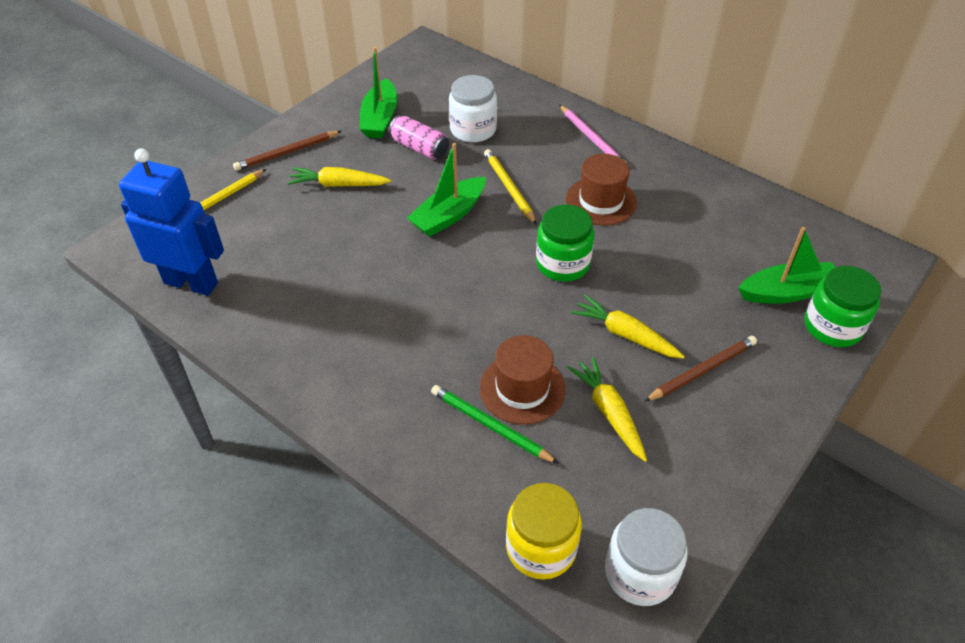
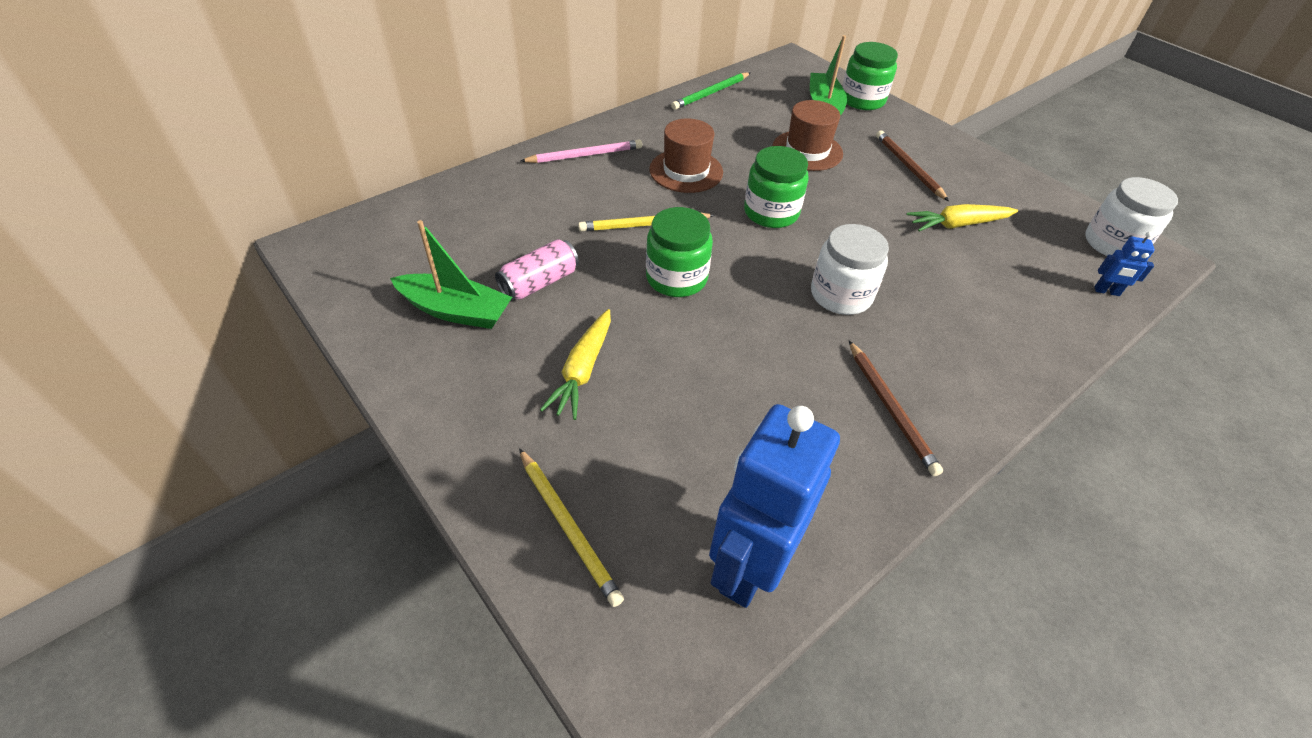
camera: 80 degrees left, 0 degrees up
brown pencil [233,131,341,171] -> brown pencil moved to [849,341,943,476]
green boat [407,143,486,237] -> green jar [646,207,713,297]
green pencil [431,385,559,464] -> green pencil moved to [671,72,750,110]
white jar [449,75,497,142] -> white jar moved to [811,224,889,315]
brown hat [479,335,566,425] -> brown hat moved to [772,100,843,171]
yellow jar [506,483,582,580] -> blue robot [1094,232,1155,296]
yellow carrot [571,295,685,359] -> none

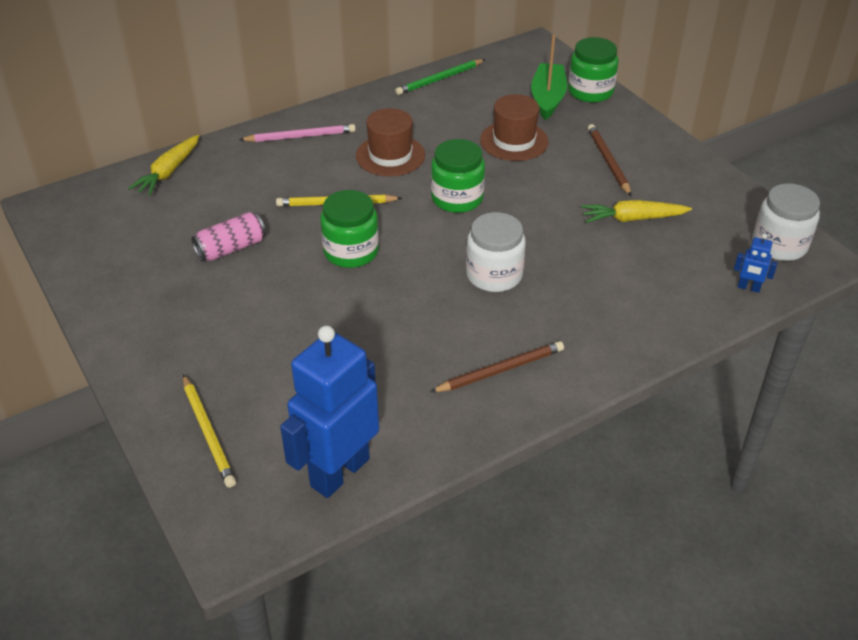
camera: 10 degrees right, 5 degrees down
green boat [390,220,512,329] -> none
yellow carrot [540,309,611,420] -> yellow carrot moved to [128,135,199,196]
brown pencil [849,341,943,476] -> brown pencil turned 105 degrees counterclockwise [431,341,564,392]

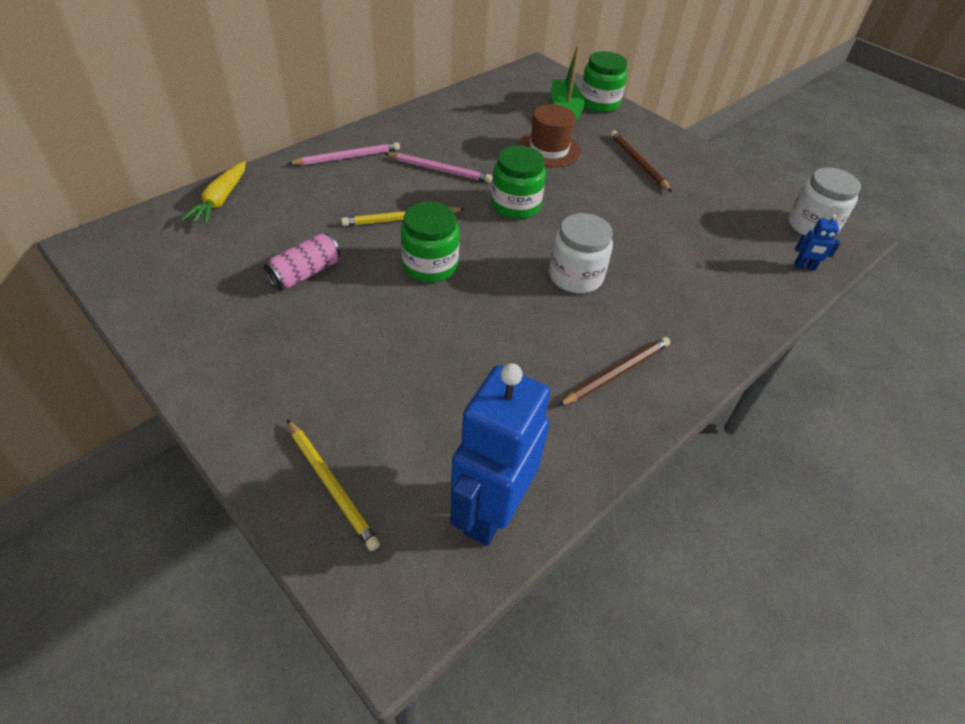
camera: 15 degrees left, 5 degrees up
brown hat [356,108,425,176] -> pink pencil [384,153,492,183]
green pencil [395,59,485,95] -> none
yellow carrot [581,200,692,223] -> none

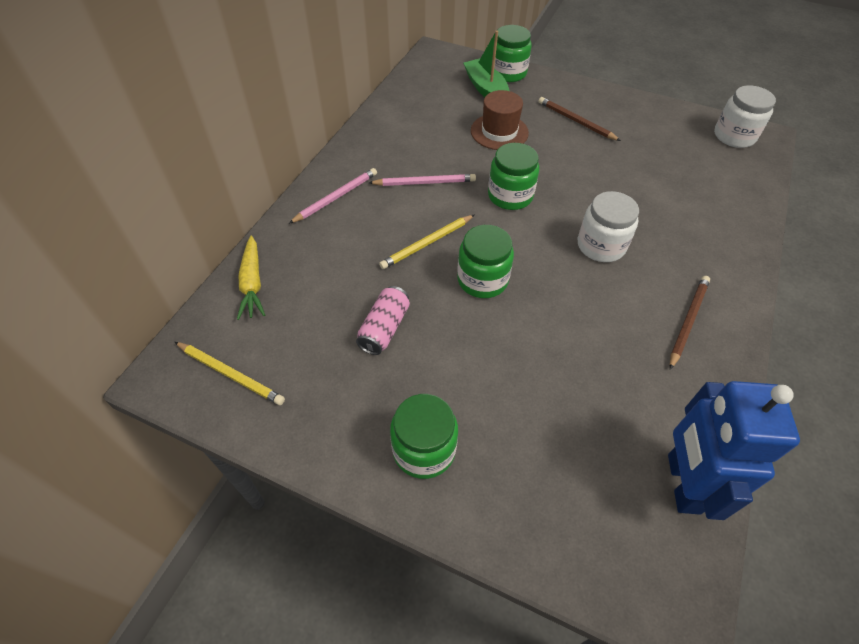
camera: 20 degrees left, 5 degrees up
yellow pencil [287,419,380,551] -> yellow pencil moved to [175,342,285,405]
blue robot [794,214,840,271] -> none
none -> green jar [390,394,458,479]

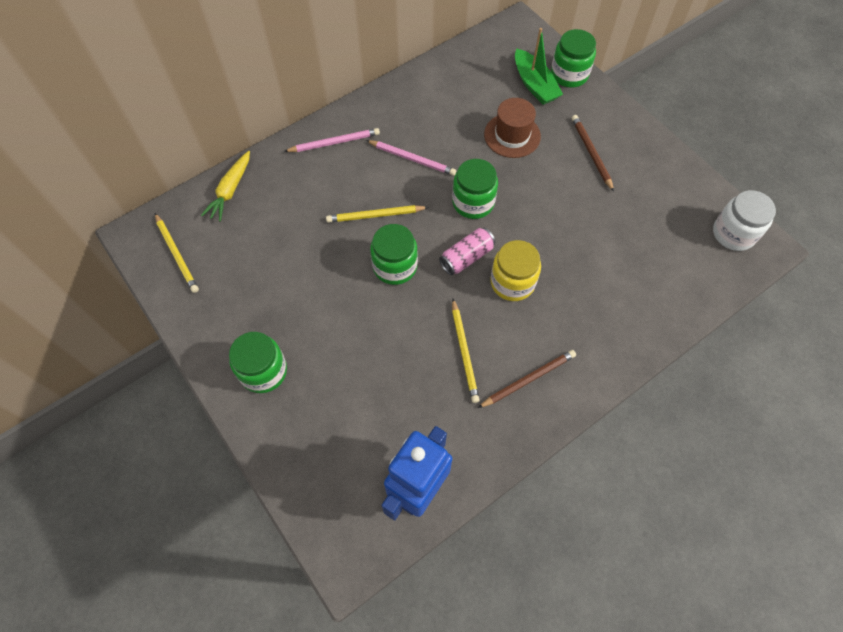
camera: 30 degrees right, 10 degrees up
pink can [356,286,410,355] -> pink can moved to [439,228,495,275]
green boat [463,31,510,97] -> green boat turned 150 degrees clockwise [515,28,563,105]
white jar [578,191,639,262] -> yellow jar [490,240,541,301]
none -> yellow pencil [452,299,480,403]

